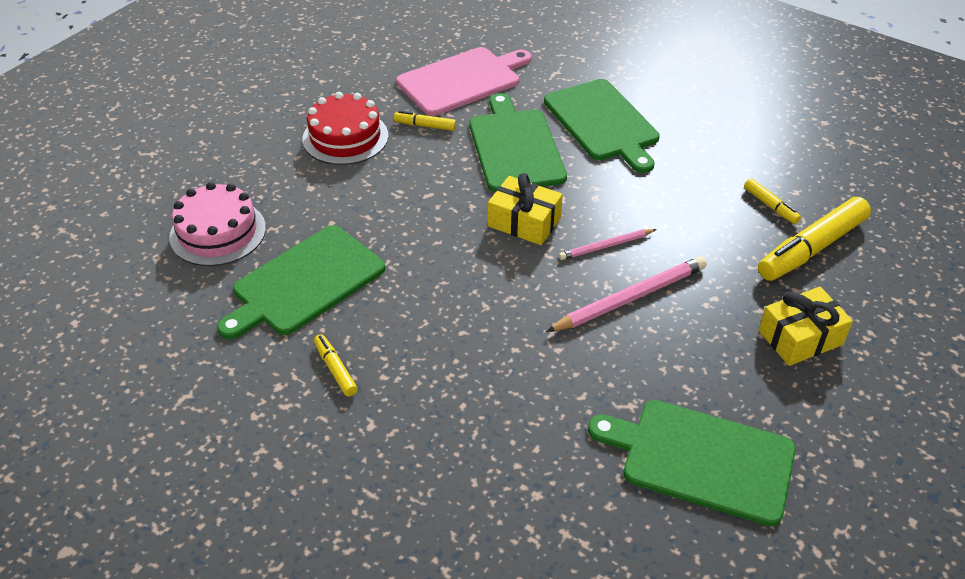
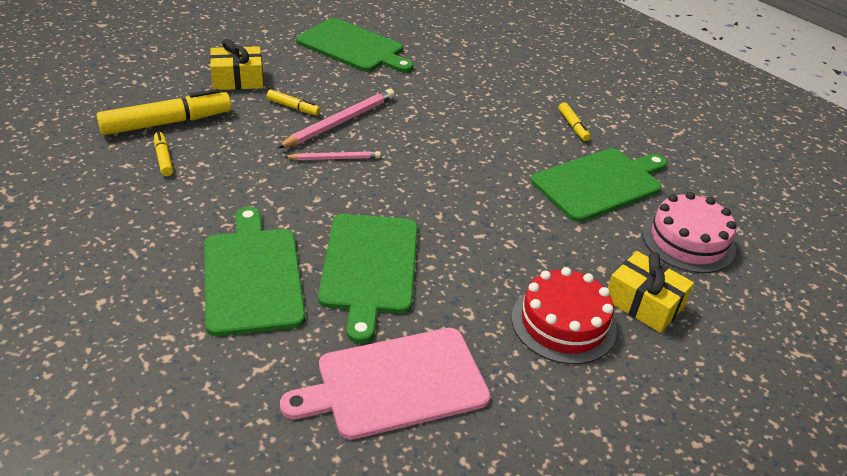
camera: 170 degrees left, 5 degrees down
yellow marker [394,111,456,131] -> yellow marker moved to [266,90,320,115]
yellow gift [488,173,563,245] -> yellow gift moved to [608,251,694,333]
pink pencil [546,256,707,332] -> pink pencil turned 150 degrees clockwise [277,89,395,148]

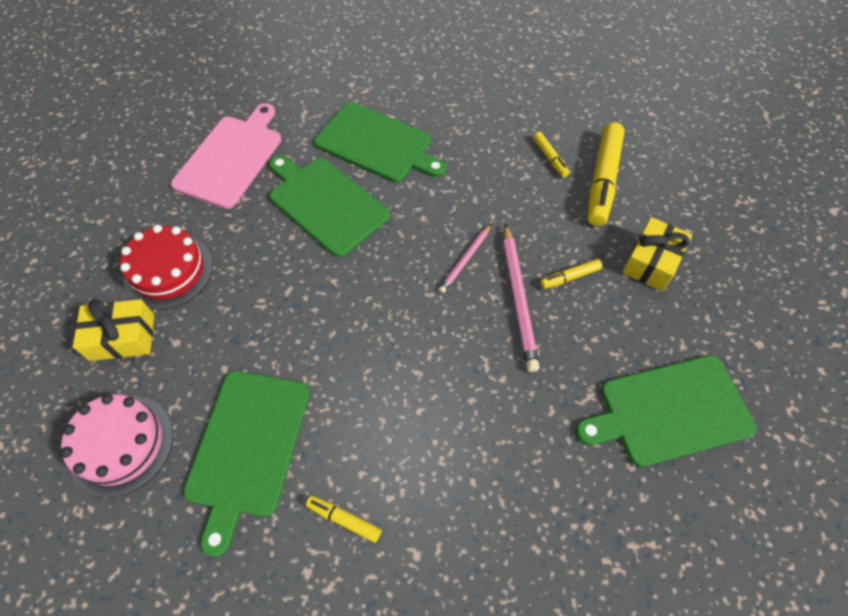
camera: 135 degrees right, 20 degrees up
yellow marker [154,131,173,176] -> yellow marker turned 45 degrees clockwise [533,132,570,177]

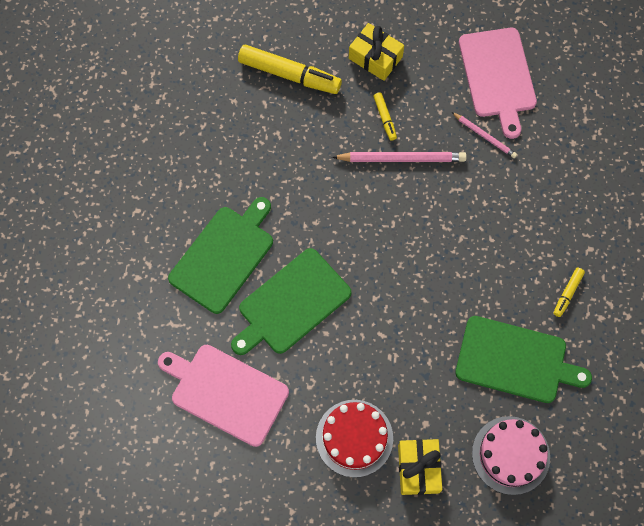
camera: 85 degrees left, 10 degrees up
pink pencil [439,224,491,293] -> pink pencil moved to [452,112,517,158]
yellow marker [533,132,570,177] -> none
green cutting board [575,355,757,467] -> pink cutting board [459,28,537,139]

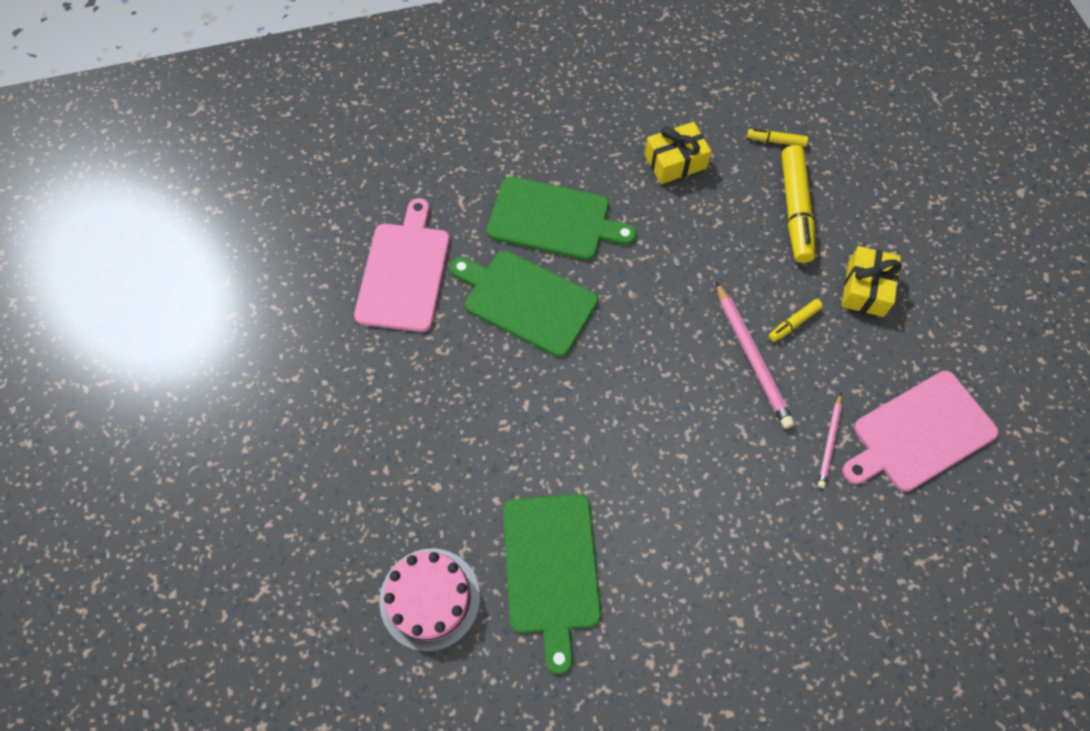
camera: 70 degrees right, 5 degrees down
red cake [316,400,393,477] -> none
yellow gift [398,439,442,495] -> yellow gift moved to [644,122,712,184]
yellow marker [553,268,585,317] -> yellow marker moved to [747,129,808,147]

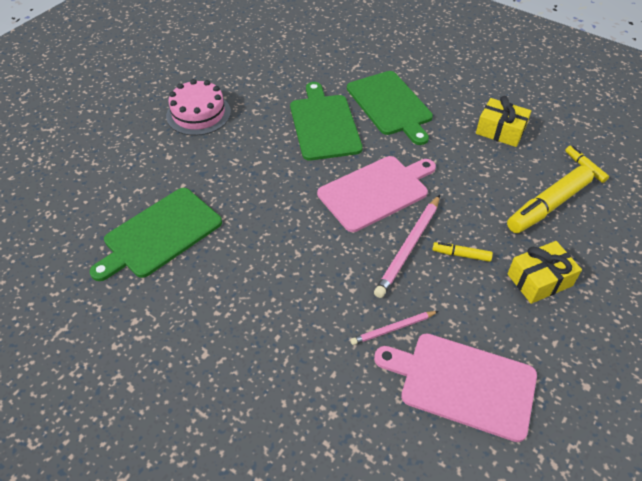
camera: 50 degrees right, 15 degrees down
pink cutting board [354,198,450,332] -> pink cutting board moved to [317,156,436,232]
pink cake [379,548,480,651] -> pink cake moved to [166,79,231,136]

